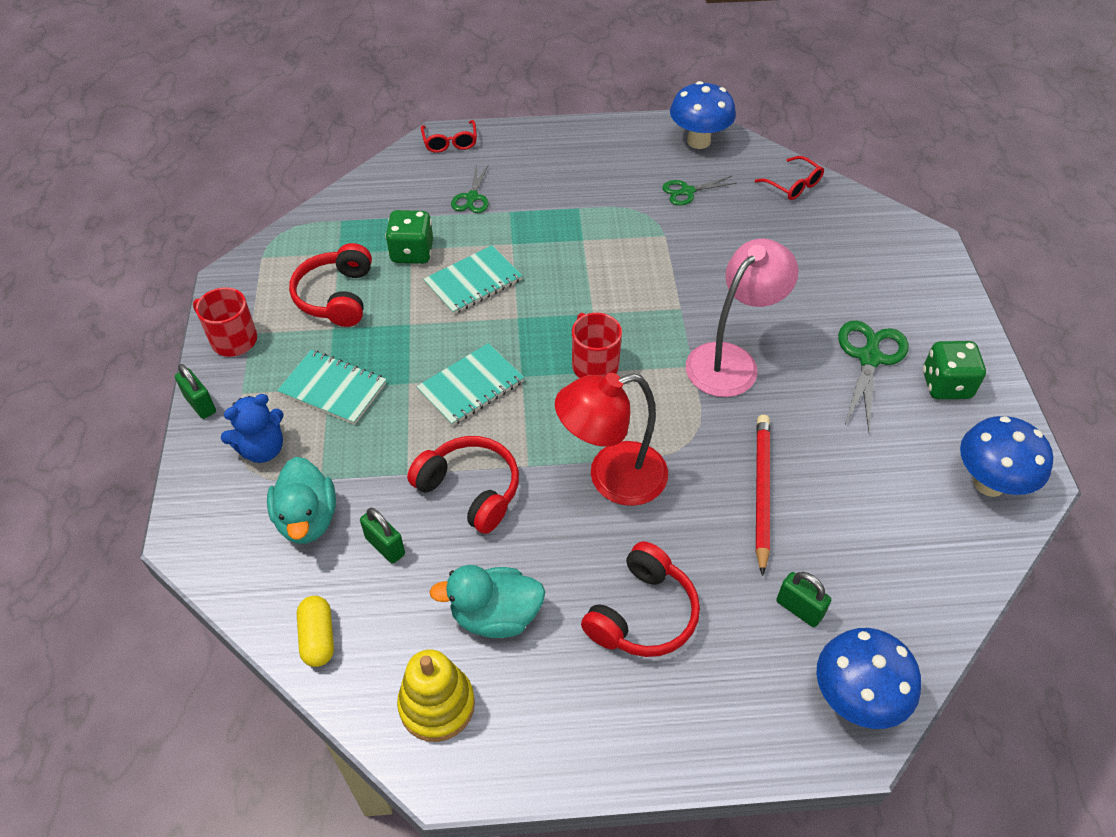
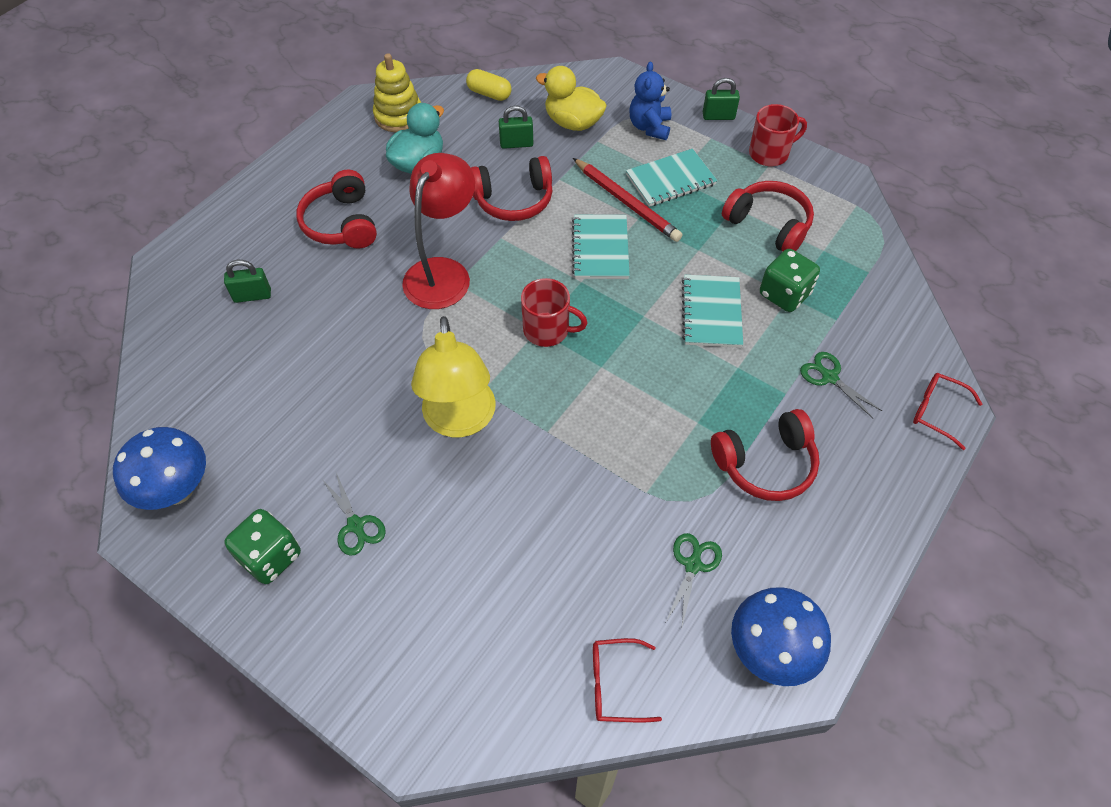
camera: 130 degrees right, 5 degrees up
turquoise duck [267,457,336,544] -> yellow duck [536,66,607,131]
pink lamp [686,239,798,397] -> yellow lamp [411,316,496,437]
red pencil [756,415,770,576] -> red pencil moved to [573,158,682,242]
blue mushroom [817,628,921,729] -> none
green scissors [838,320,909,432] -> green scissors [322,473,386,556], size x0.61
none -> red headphones [711,409,820,501]

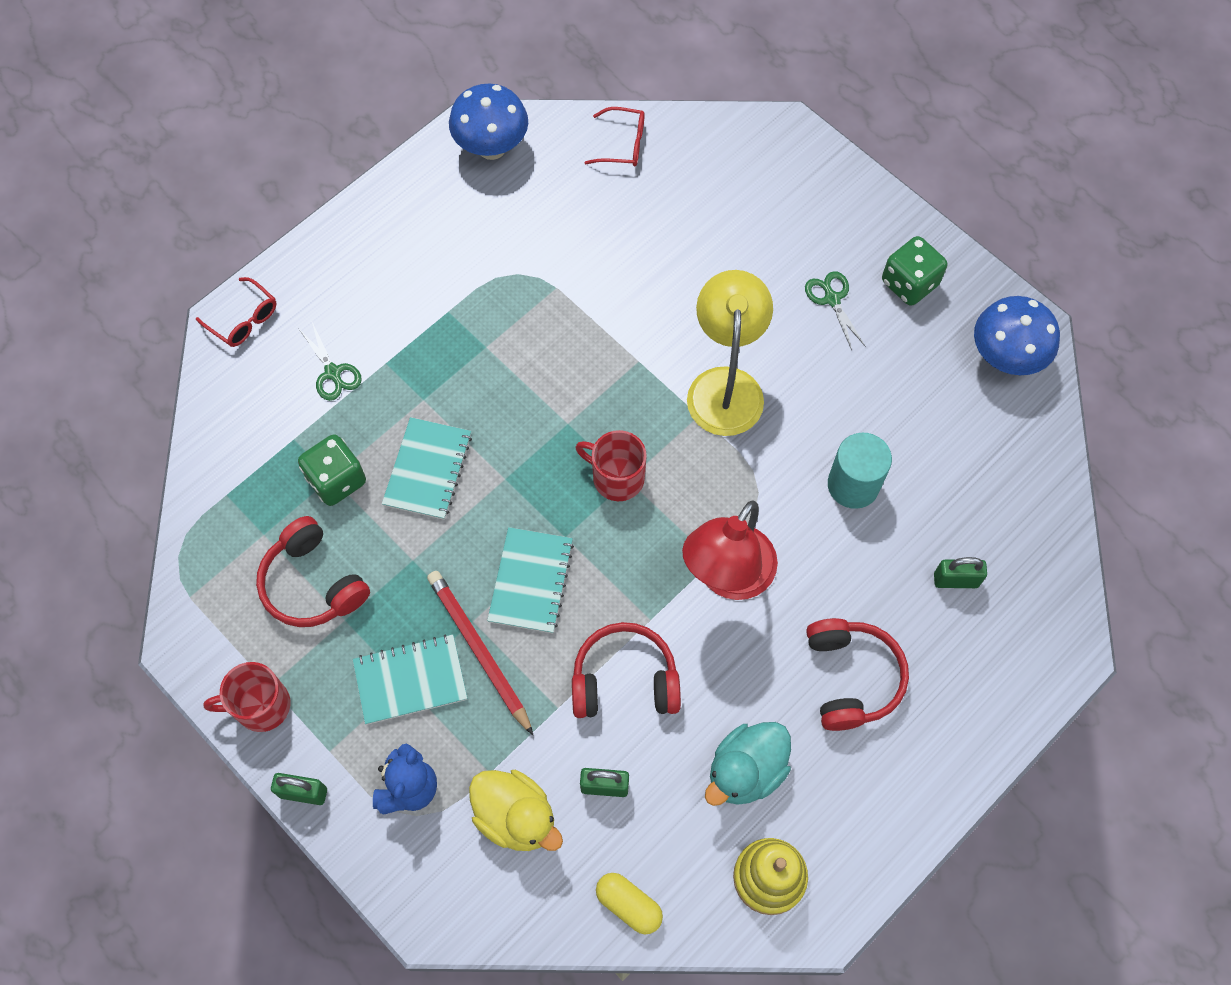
camera: 170 degrees left, 10 degrees up
green scissors [666,533,722,626] -> none
red headphones [711,409,820,501] -> none
none -> turquoise cylinder [828,433,892,509]

